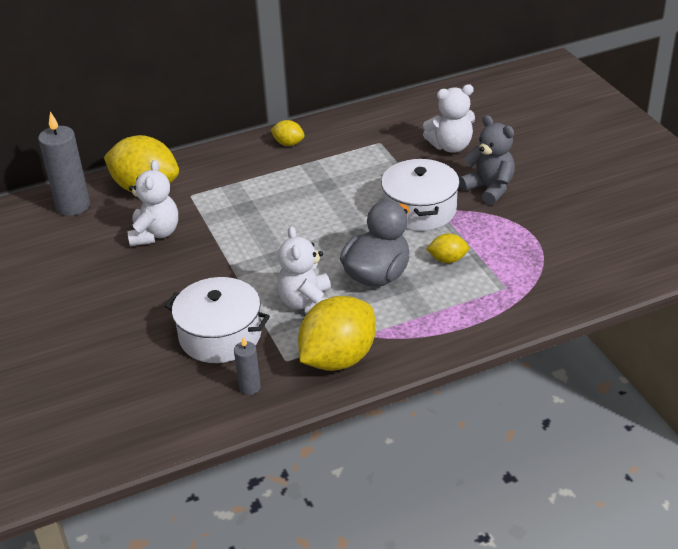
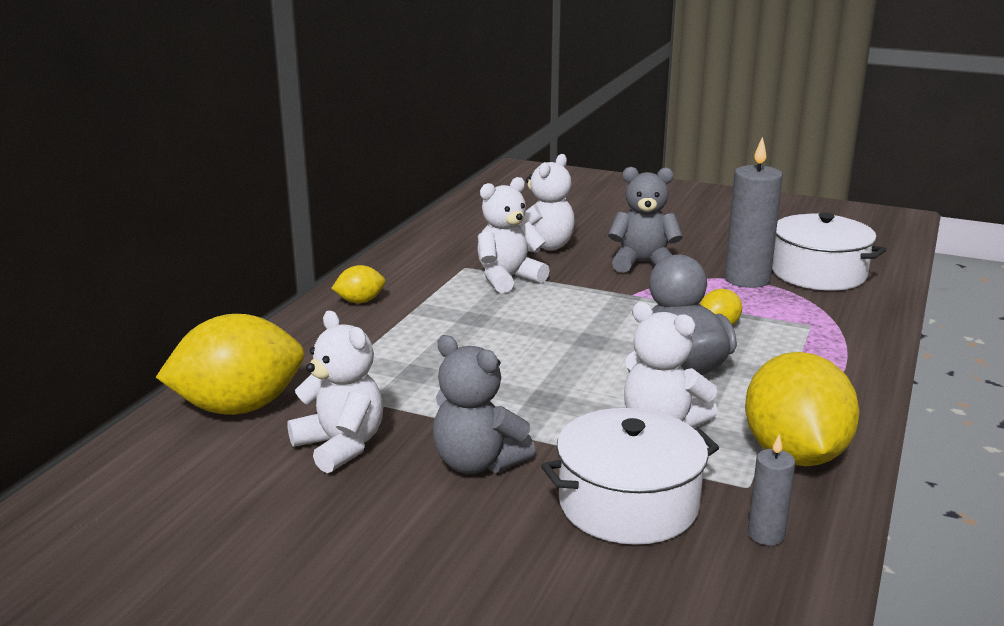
camera: 45 degrees left, 15 degrees down
grey candle [38,112,90,216] -> grey candle moved to [725,137,783,288]
white pot [381,158,460,231] -> white pot moved to [772,212,886,290]
none -> grey teddy bear [433,335,535,474]
none -> white teddy bear [477,177,550,293]

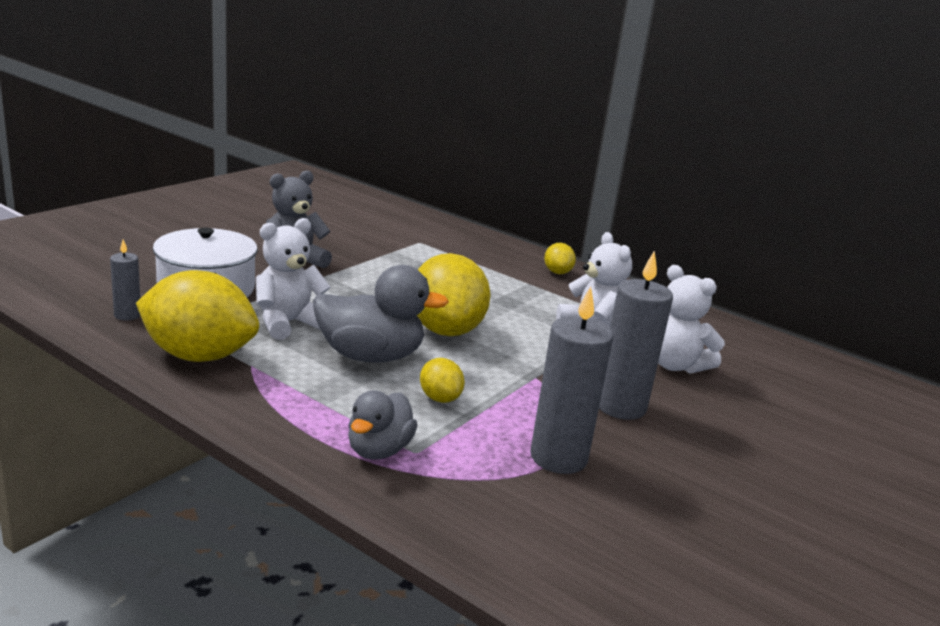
camera: 100 degrees right, 0 degrees up
yellow lemon [156,314,304,415] -> yellow lemon moved to [417,253,491,336]
white teddy bear [287,310,383,473] -> none
grey teddy bear [608,167,683,273] -> grey candle [599,250,673,420]
white pot [772,212,886,290] -> none
none -> grey duck [348,390,417,460]

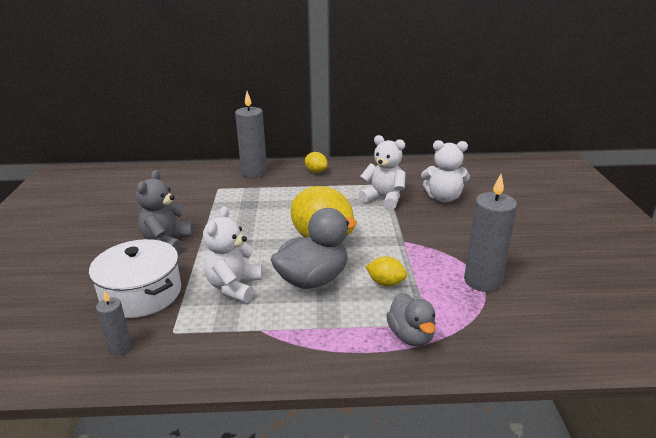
camera: 35 degrees left, 5 degrees up
yellow lemon [136,270,259,362] -> none
grey candle [599,250,673,420] -> grey candle moved to [235,91,267,178]

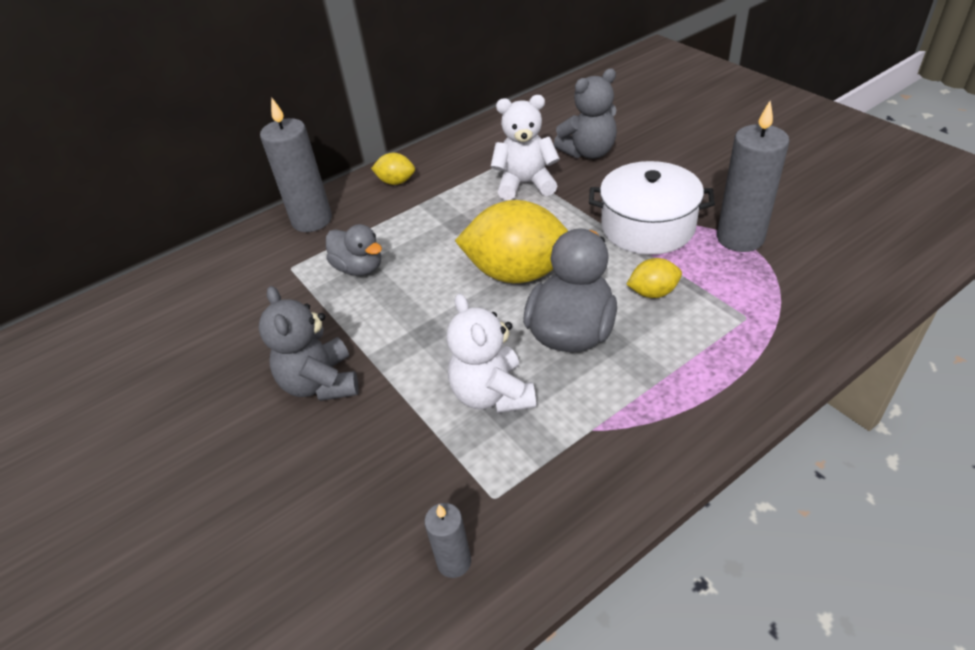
camera: 30 degrees left, 15 degrees up
white pot [89,239,181,318] -> white pot moved to [589,161,715,255]
grey duck [386,293,436,346] -> grey duck moved to [326,224,382,276]
white teddy bear [421,140,470,202] -> grey teddy bear [554,69,617,159]

